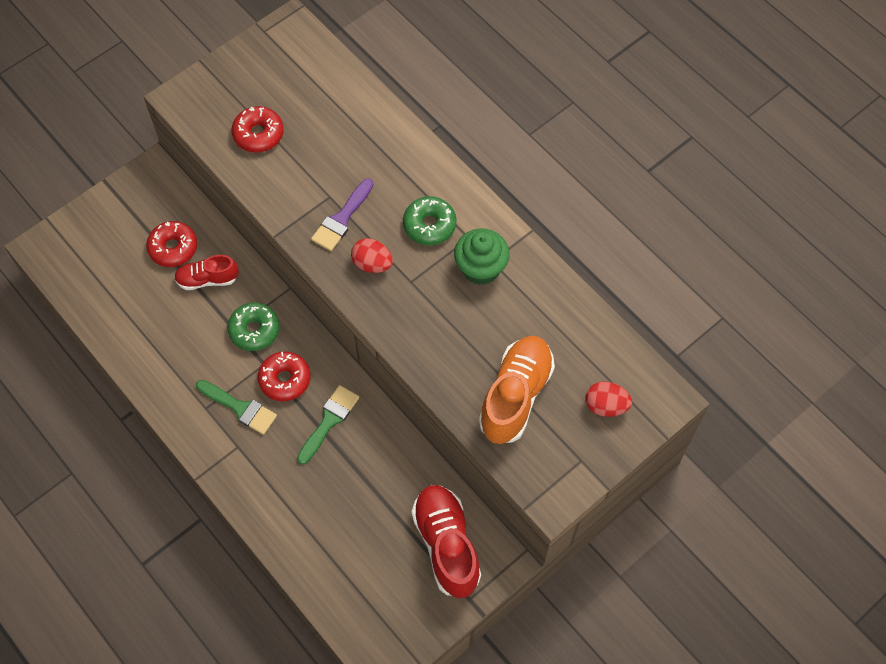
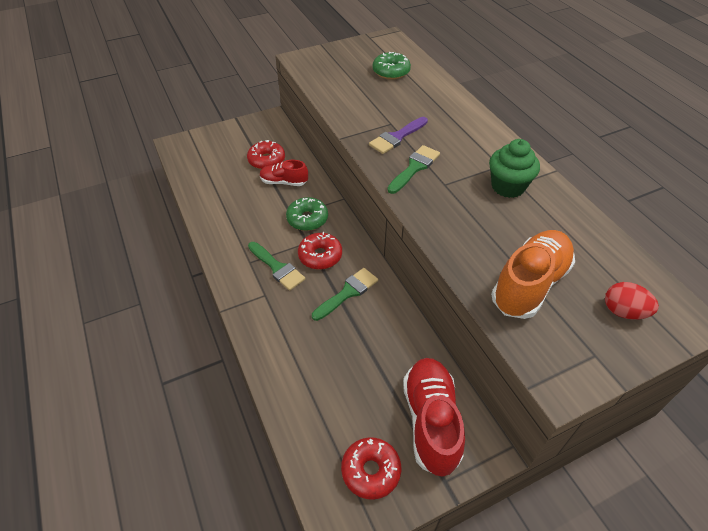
camera: 15 degrees right, 15 degrees down
red donut [231,106,284,152] -> red donut moved to [341,437,401,500]
red egg [351,238,393,273] -> green brush [387,145,440,194]
green donut [403,196,456,245] -> green donut moved to [372,52,411,80]

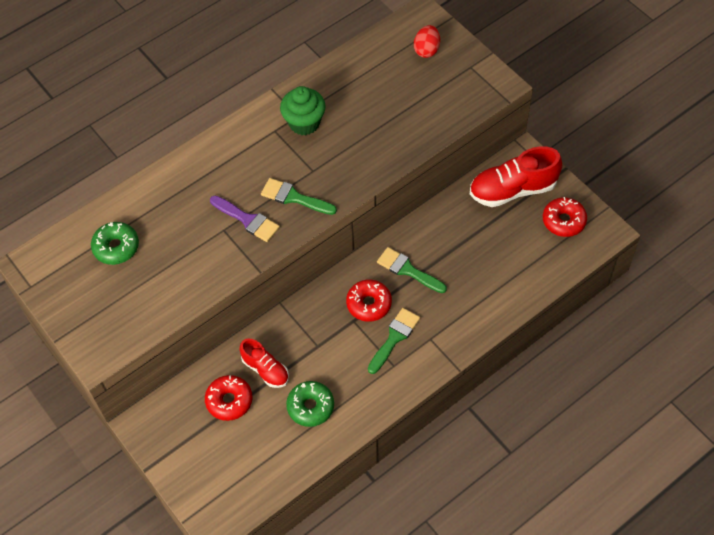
camera: 100 degrees left, 10 degrees up
red shoe [260,160,308,186] -> red shoe turned 45 degrees counterclockwise [239,339,289,388]
green donut [286,197,328,231] -> green donut moved to [286,381,334,427]
orange shoe [491,230,575,319] -> none

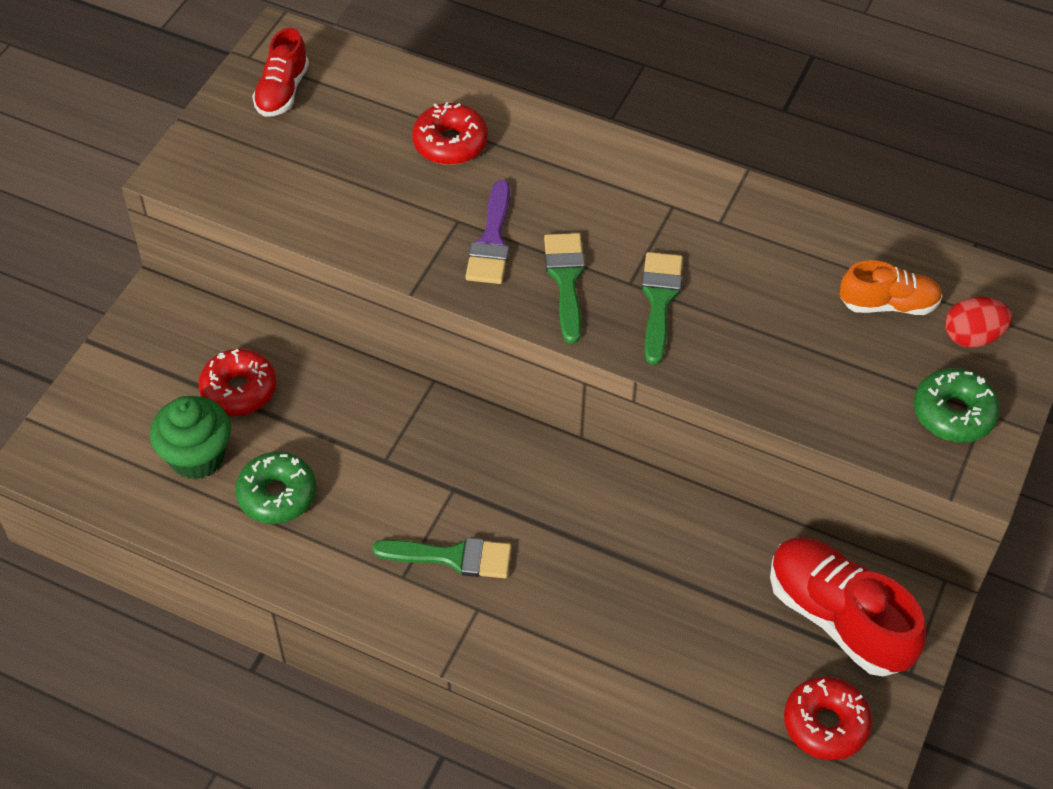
camera: 60 degrees right, 5 degrees down
green donut [91,222,139,265] -> green donut moved to [914,368,1000,443]
red shoe [239,339,289,388] -> red shoe moved to [252,28,309,117]
green cupcake [280,86,326,135] -> green cupcake moved to [150,396,231,479]
red donut [346,279,392,322] -> red donut moved to [412,102,488,165]
green brush [377,247,447,293] -> green brush moved to [642,252,683,365]
none -> orange shoe [840,260,943,315]

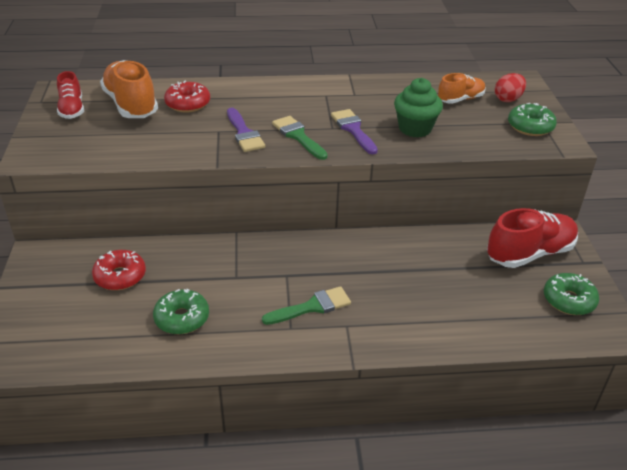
camera: 30 degrees left, 15 degrees down
green cupcake [150,396,231,479] -> green cupcake moved to [394,78,443,138]
green brush [642,252,683,365] -> purple brush [331,109,378,154]
red shoe [770,537,926,677] -> red shoe turned 135 degrees clockwise [487,208,578,268]
red donut [784,677,872,760] -> green donut [544,273,599,315]
none -> orange shoe [100,60,158,118]

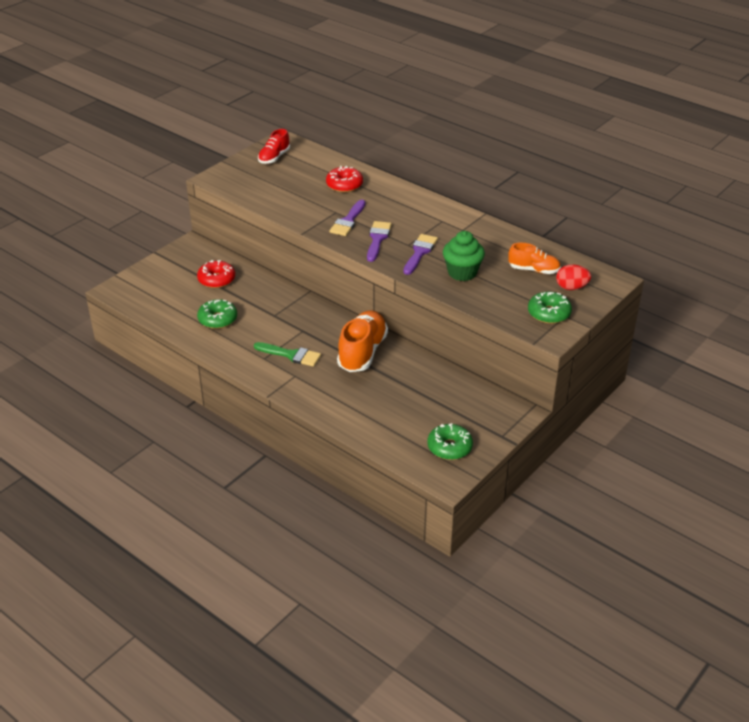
camera: 45 degrees right, 0 degrees up
orange shoe [100,60,158,118] -> orange shoe moved to [337,311,388,372]
green brush [272,116,328,160] -> purple brush [367,221,392,262]
red shoe [487,208,578,268] -> none

